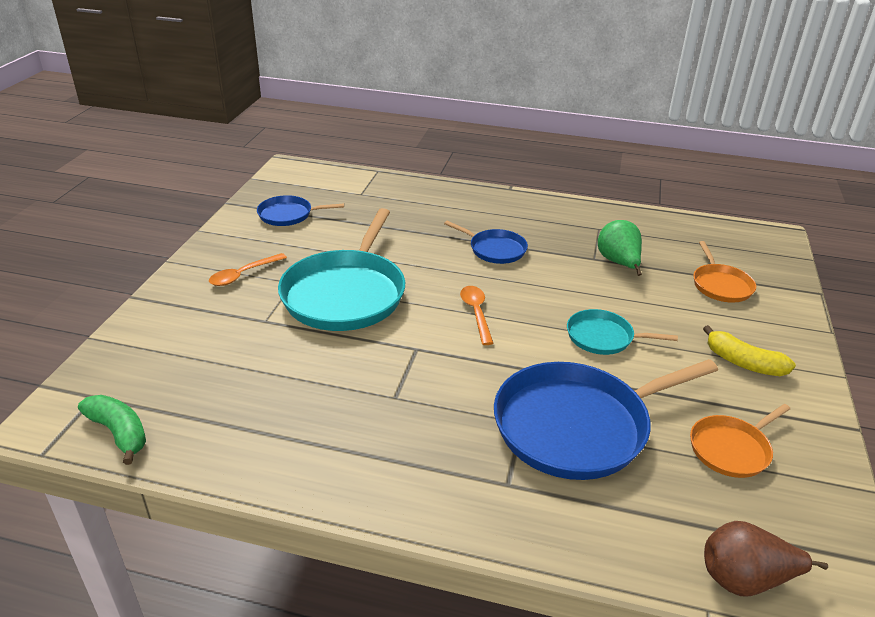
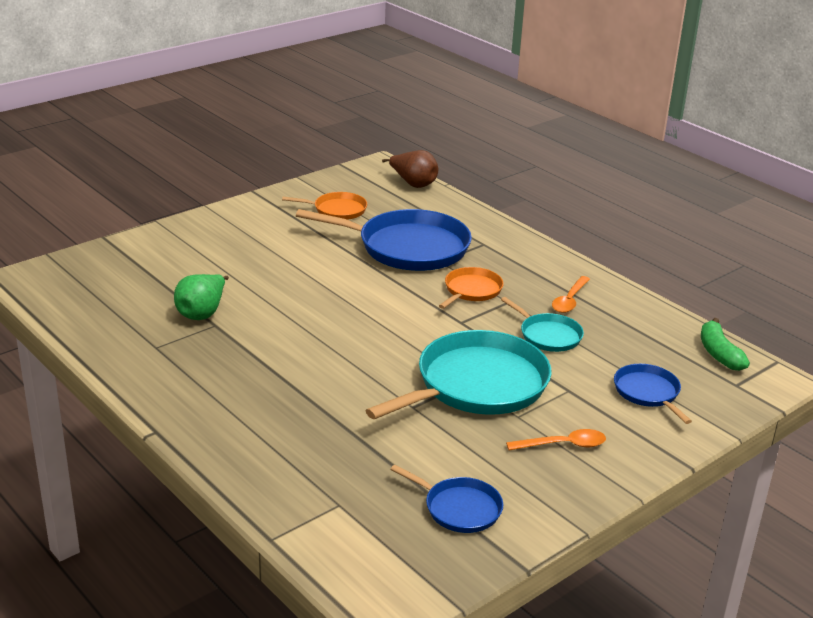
camera: 145 degrees left, 5 degrees down
blue pan [444,221,528,264] -> blue pan moved to [614,364,692,424]
orange spoon [460,286,493,345] -> orange spoon moved to [552,276,590,313]
turquoise pan [567,309,678,355] -> turquoise pan moved to [501,297,584,352]
orange pan [693,241,756,303] -> orange pan moved to [439,267,504,309]
yellow banana [703,325,796,376] -> none

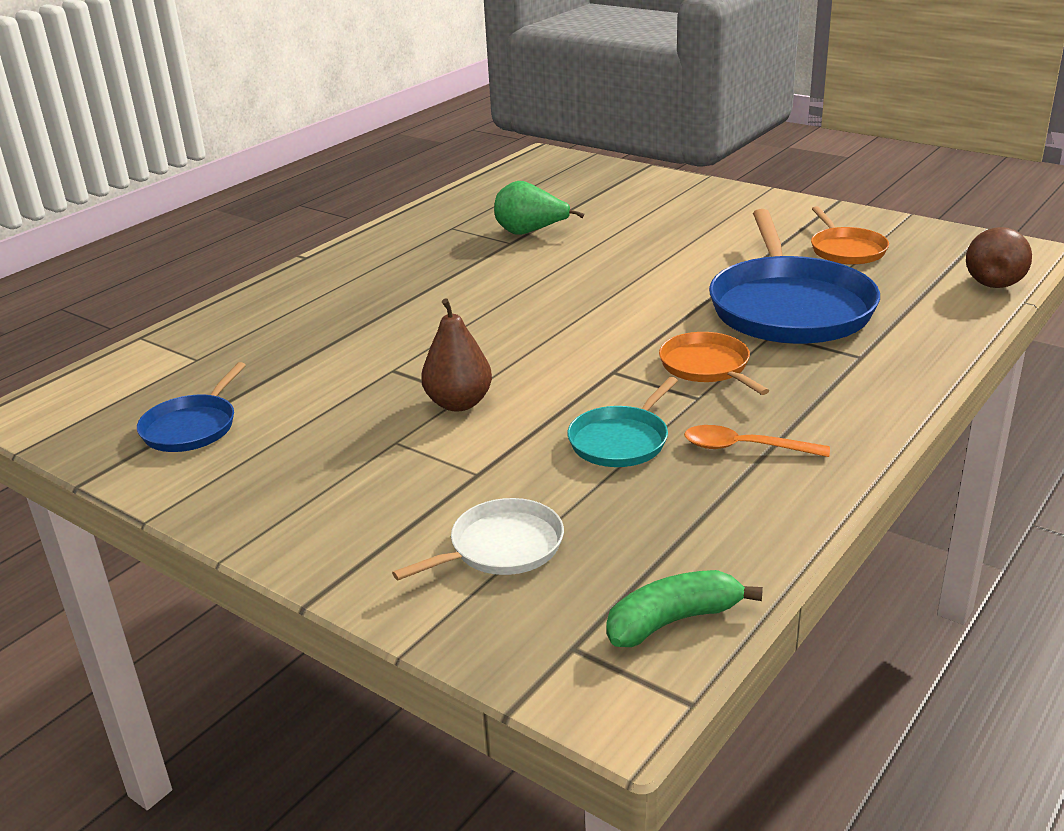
camera: 80 degrees right, 0 degrees up
turquoise pan [365,330,552,419] -> brown pear [421,299,492,411]
orange pan [439,267,504,309] -> orange pan turned 135 degrees counterclockwise [659,332,769,395]
orange spoon [506,429,606,450] -> none
blue pan [614,364,692,424] -> white pan [392,498,564,580]

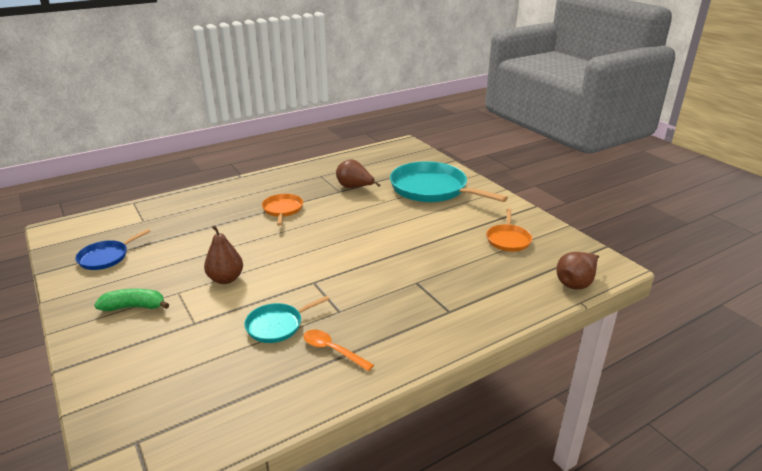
camera: 20 degrees right, 0 degrees up
white pan [392,498,564,580] -> none
green pear [494,181,585,235] -> brown pear [336,159,380,188]
green banana [606,570,763,647] -> green banana moved to [94,289,169,311]
orange pan [659,332,769,395] -> orange pan moved to [262,194,303,226]
blue pan [709,209,880,344] -> none
none -> turquoise pan [390,161,508,202]

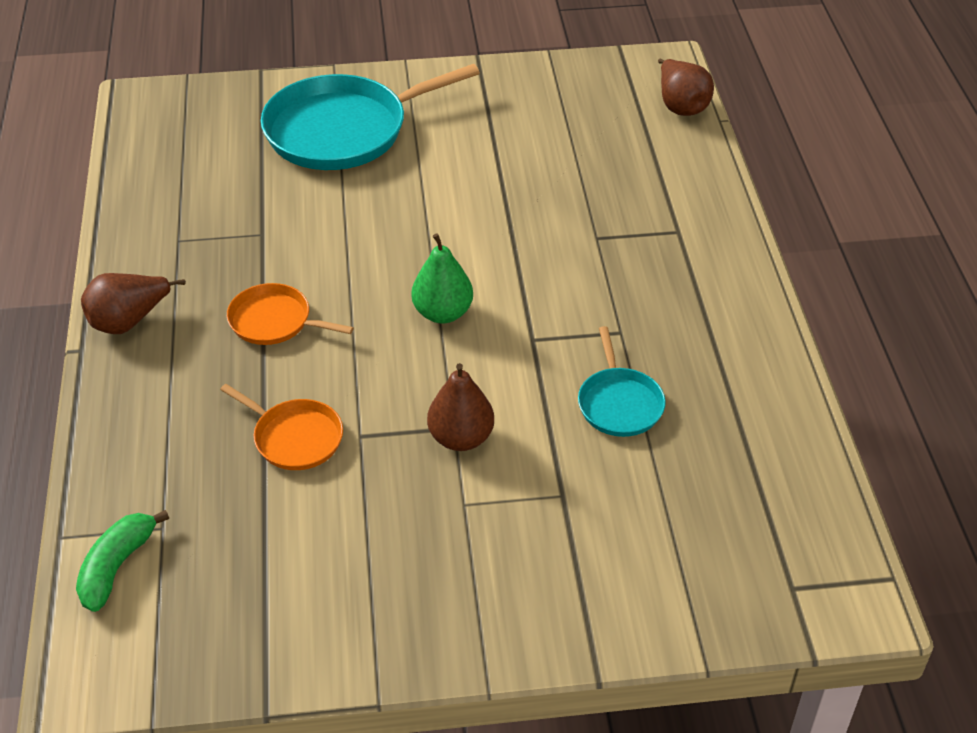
camera: 65 degrees left, 15 degrees up
blue pan [75,229,151,270] -> none
green banana [94,289,169,311] -> green banana moved to [76,510,169,612]
orange spoon [303,330,374,371] -> none
brown pear [336,159,380,188] -> brown pear moved to [81,273,186,334]
orange pan [486,209,532,252] -> orange pan moved to [220,384,343,470]
none -> green pear [411,233,473,323]

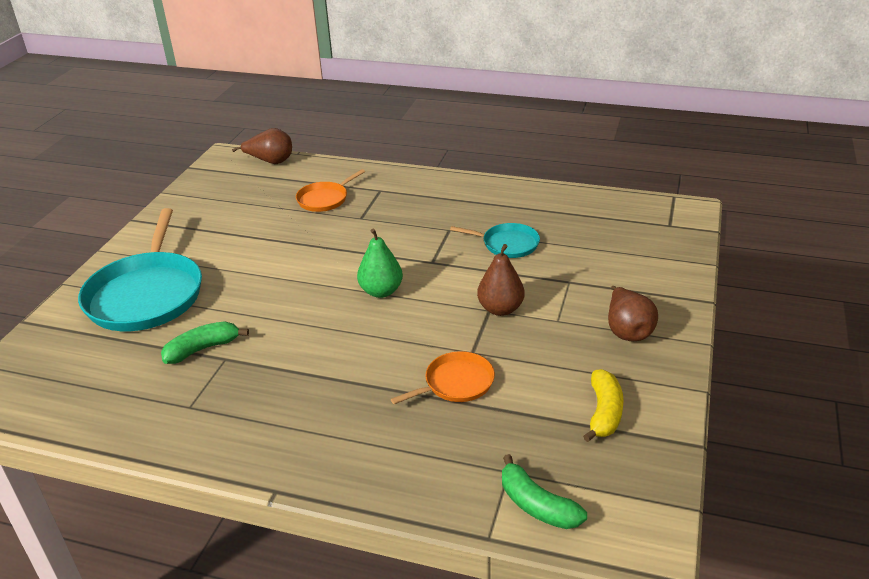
camera: 65 degrees left, 10 degrees down
brown pear [81,273,186,334] -> brown pear moved to [608,286,658,341]
orange pan [227,283,354,345] -> orange pan moved to [296,169,365,212]
none -> green banana [161,322,249,364]
none -> yellow banana [583,369,624,442]

